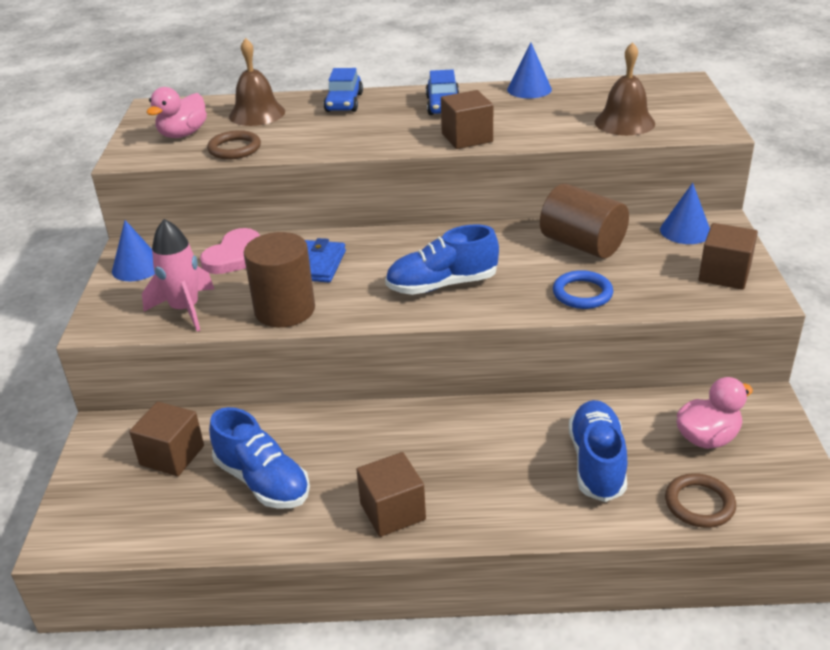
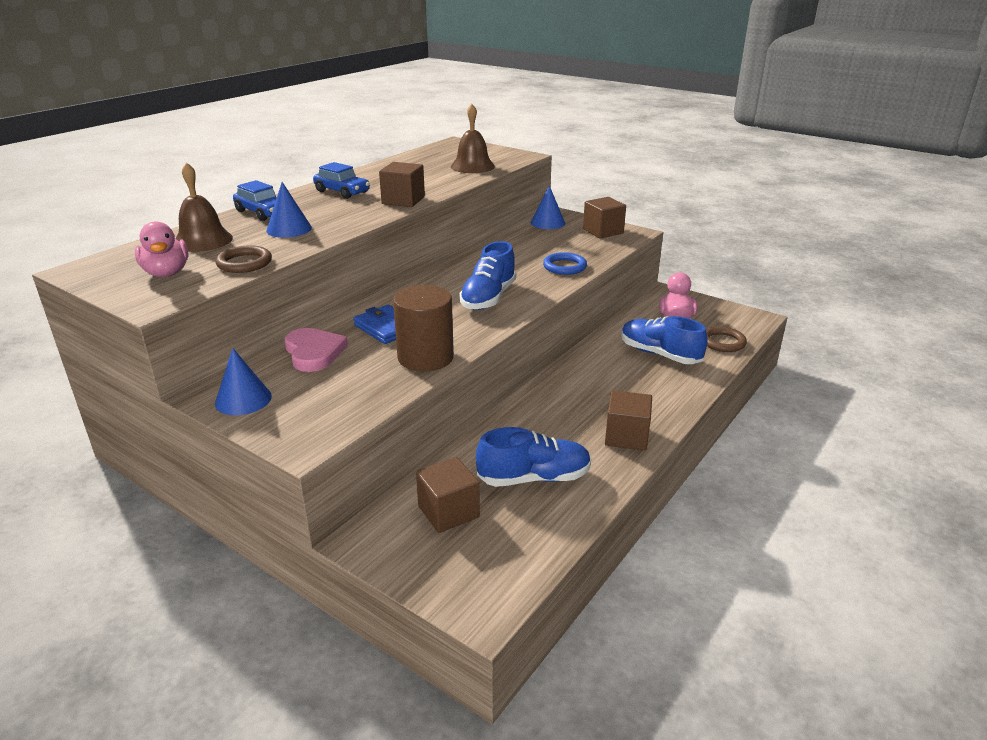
camera: 55 degrees left, 5 degrees down
pink rocket [142,219,214,331] -> none
blue cone [507,42,552,98] -> blue cone moved to [266,182,312,238]
brown cylinder [540,183,629,258] -> none

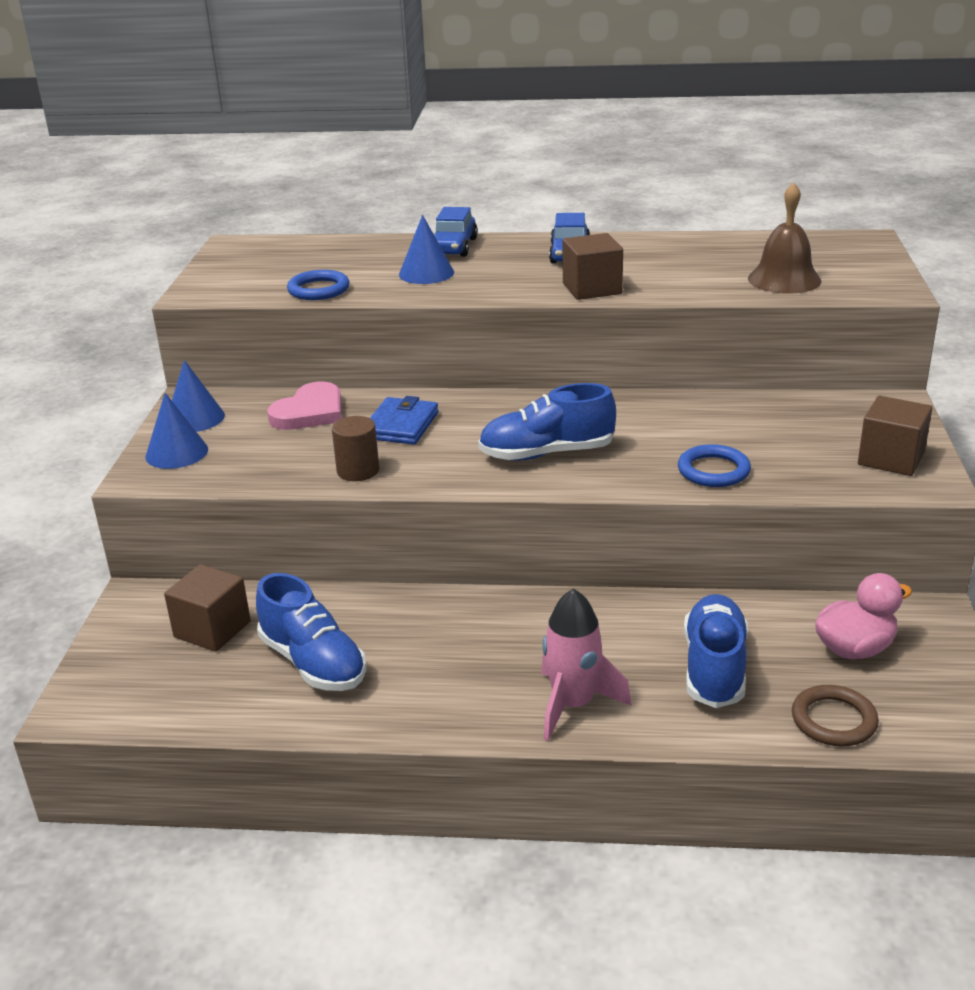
camera: 60 degrees right, 0 degrees up
pink duck [135,221,188,277] -> none
brown bell [176,162,233,252] -> none
brown ring [216,245,272,273] -> blue ring [287,270,350,300]
brown cylinder [393,285,454,371] -> brown cylinder [332,416,379,481], size x0.60
blue cone [531,186,565,229] -> blue cone moved to [145,393,208,469]
brown cube [605,390,652,451] -> none
none -> pink rocket [541,588,632,741]

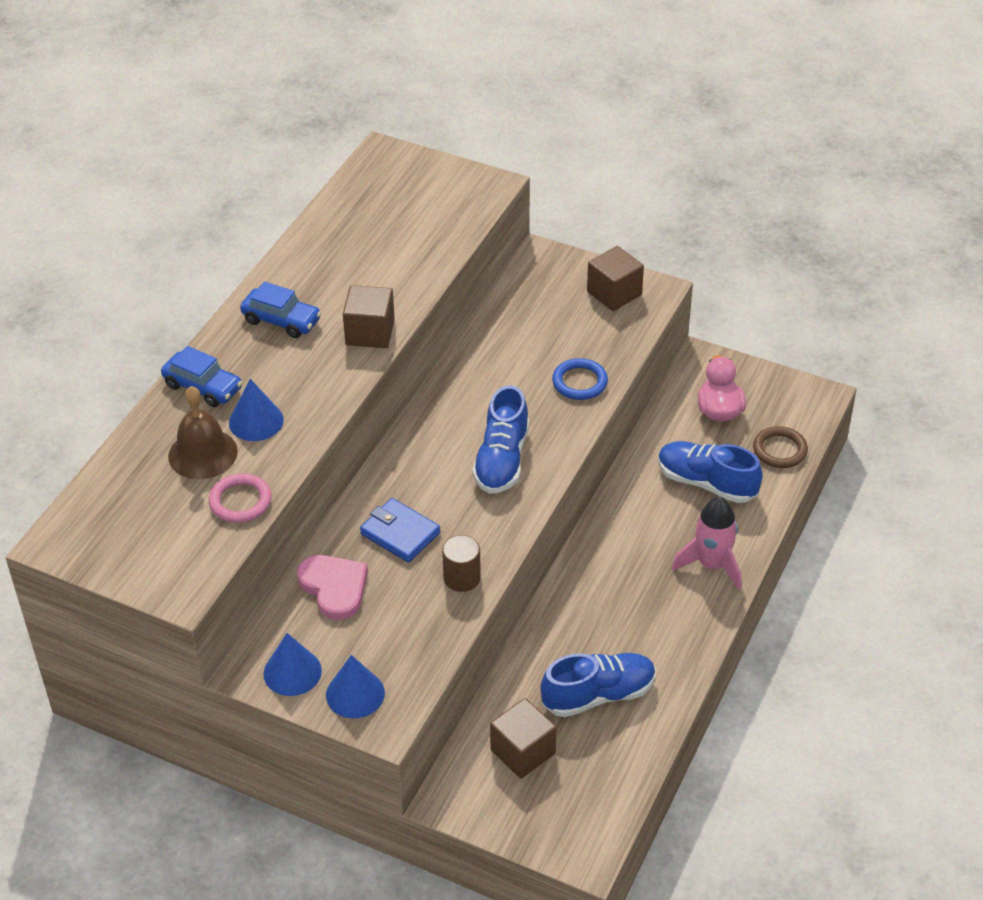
camera: 70 degrees left, 15 degrees up
blue ring [287,270,350,300] -> pink ring [209,473,272,523]
brown bell [748,182,821,294] -> brown bell moved to [168,386,238,479]

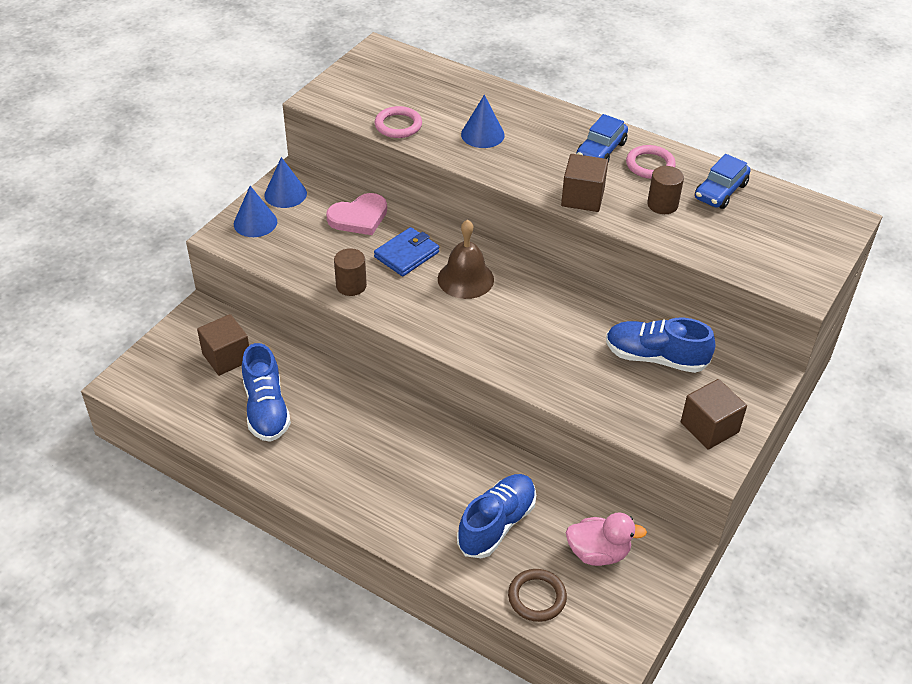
camera: 95 degrees right, 0 degrees up
blue car [161,346,243,407] -> blue car moved to [695,154,751,209]
brown bell [168,386,238,479] -> brown bell moved to [438,219,494,299]
blue shoe [472,385,529,494] -> blue shoe moved to [606,318,715,373]
blue ring [552,358,608,400] -> none
pink rocket [672,497,741,590] -> none
none -> pink ring [626,145,676,179]
none -> brown cylinder [647,166,684,214]

